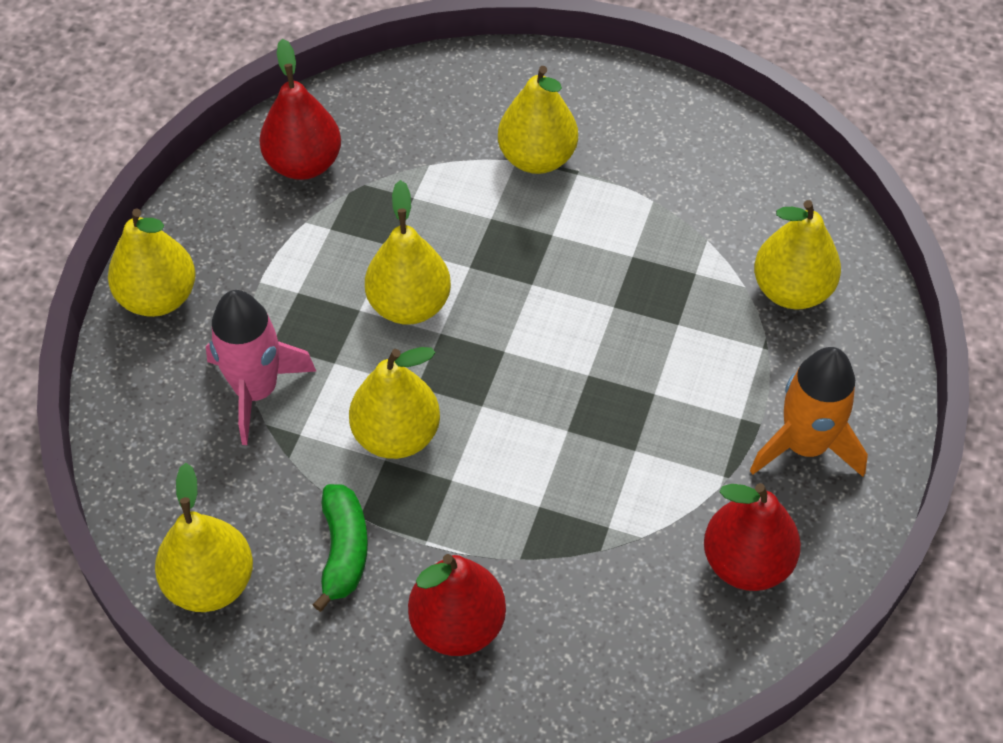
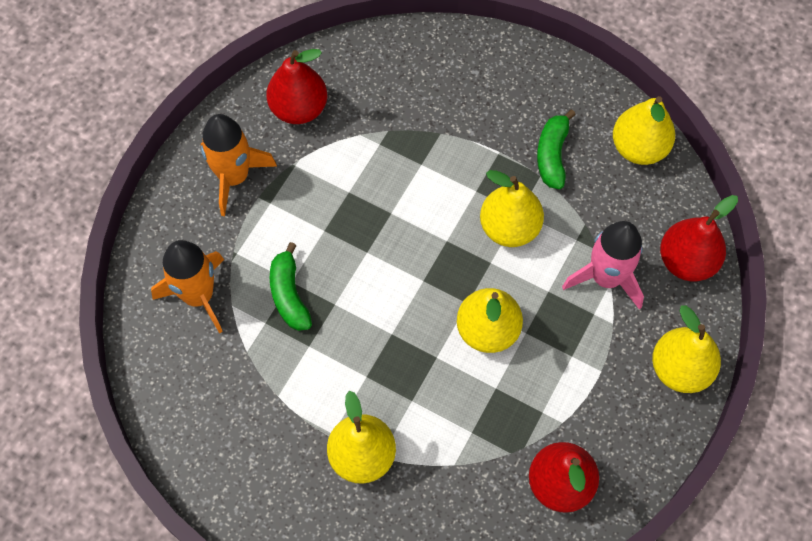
camera: 170 degrees left, 10 degrees up
red pear [408,554,506,656] -> red pear moved to [660,195,738,282]
yellow pear [754,200,841,309] -> orange rocket [151,240,224,334]
none -> green banana [270,242,312,331]

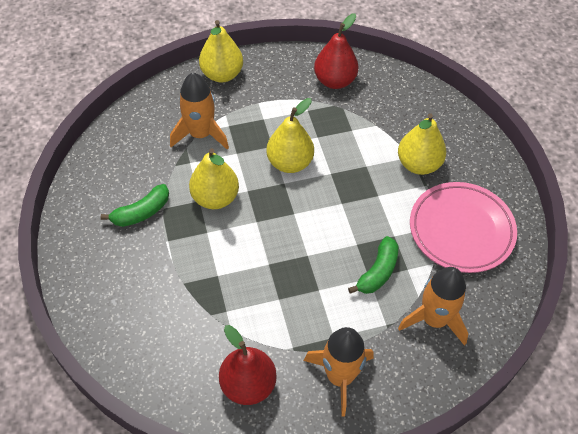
camera: 135 degrees left, 10 degrees down
pink rocket [562,221,644,310] -> orange rocket [170,72,229,149]
yellow pear [613,96,675,165] -> none
red pear [660,195,738,282] -> none
none -> pink plate [410,182,517,273]

